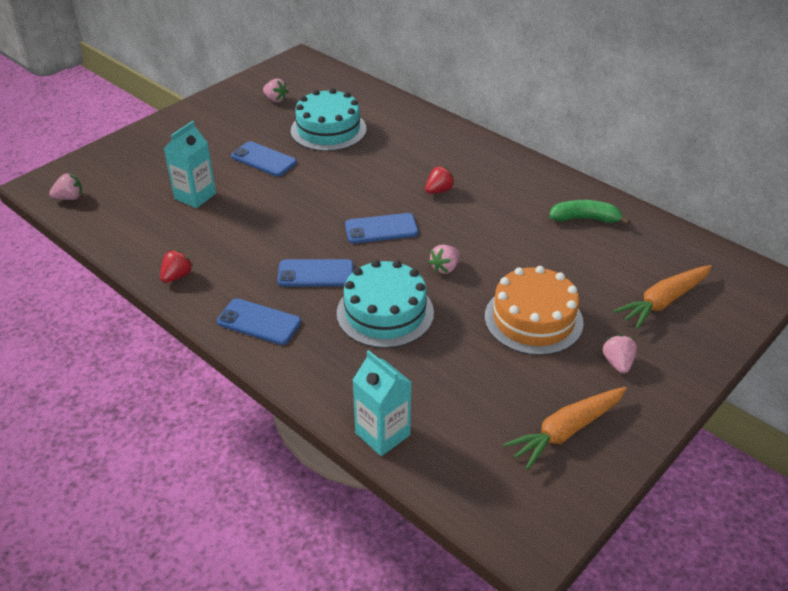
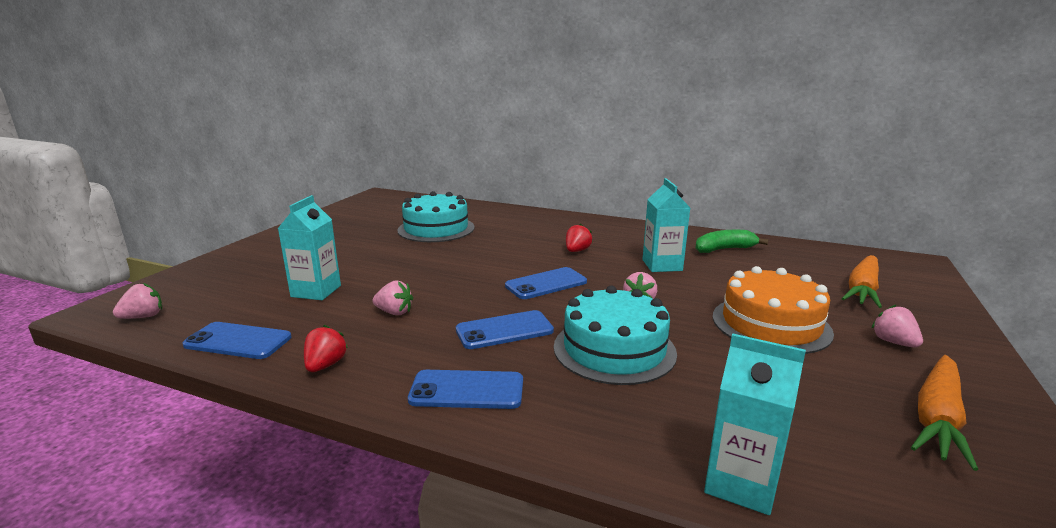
camera: 20 degrees left, 20 degrees down
blue phone [231,141,297,176] -> blue phone moved to [182,322,291,359]
pink strawberry [263,79,289,102] -> pink strawberry moved to [372,281,413,315]
none -> turquoise carton [642,178,690,272]

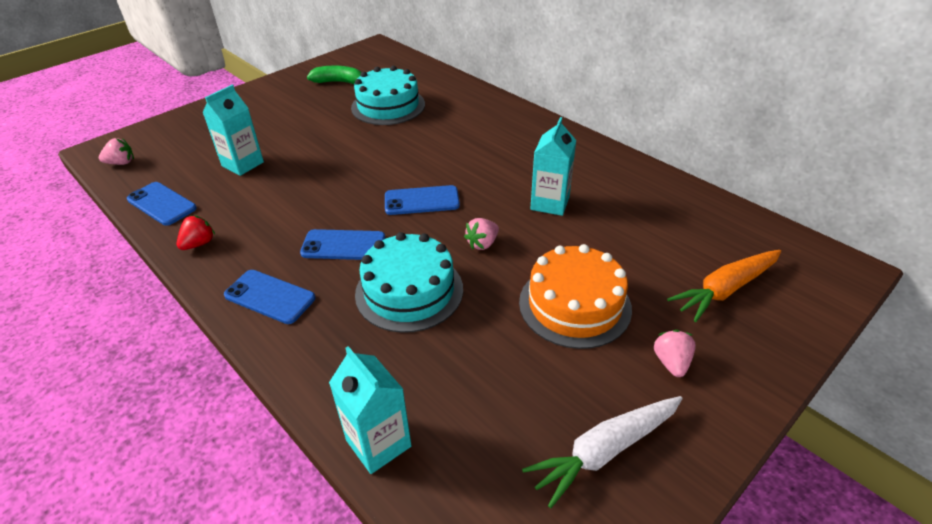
camera: 25 degrees right, 20 degrees up
pink strawberry [372,281,413,315] -> none
red strawberry [566,223,592,252] -> none
green banana [695,230,768,253] -> green banana moved to [307,66,362,84]
orange carrot [911,355,978,471] -> white carrot [522,396,682,508]

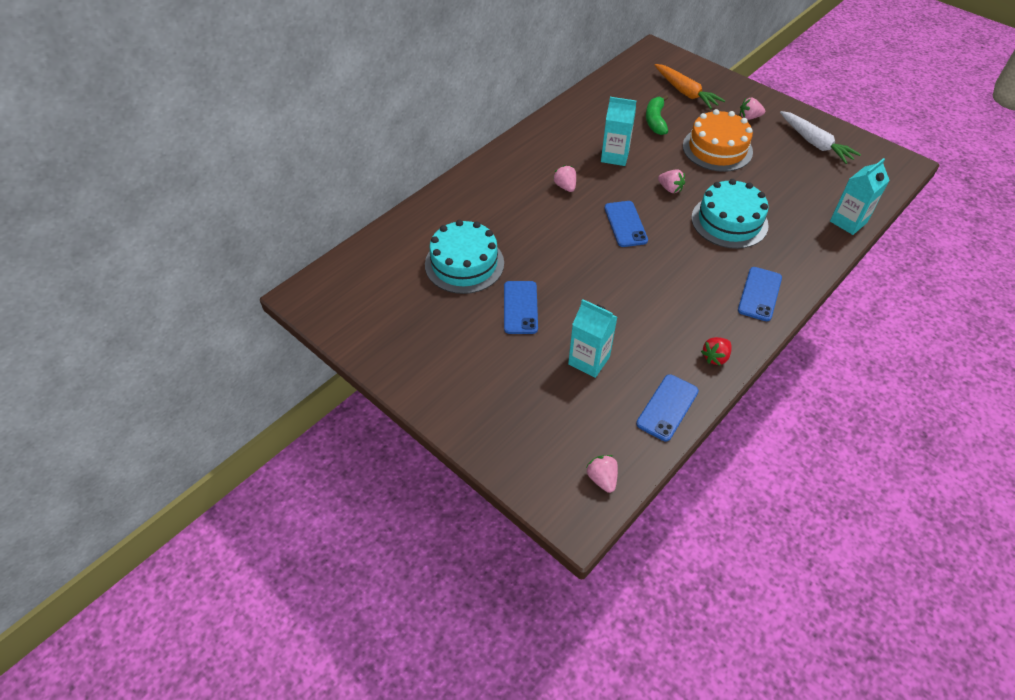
camera: 95 degrees left, 10 degrees up
red strawberry [177,215,215,250] -> red strawberry turned 75 degrees counterclockwise [701,337,732,366]
blue phone [300,229,385,260] -> blue phone moved to [504,281,538,334]
green banana [307,66,362,84] -> green banana moved to [646,95,668,135]
none -> pink strawberry [553,165,576,192]

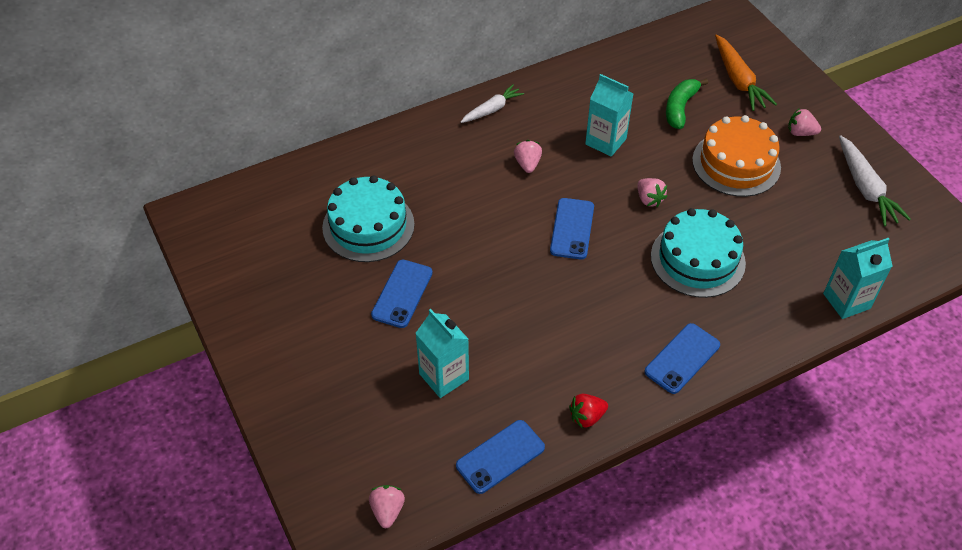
camera: 20 degrees right, 0 degrees up
none -> white carrot [461,84,524,123]

